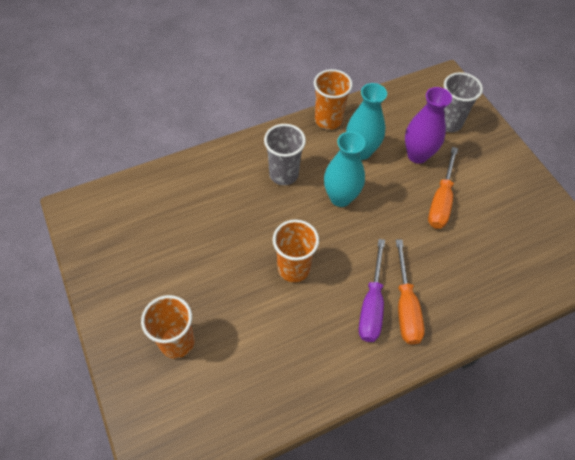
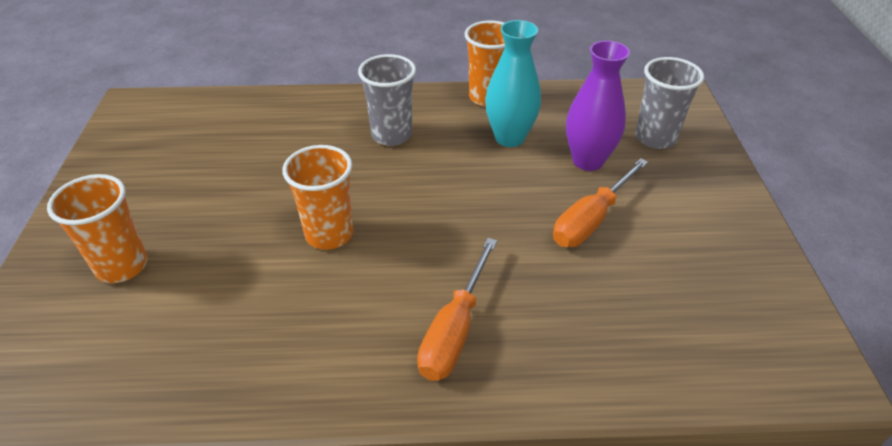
camera: 25 degrees right, 15 degrees down
turquoise vase [324,132,365,207] -> none
purple screwdriver [359,239,385,342] -> none

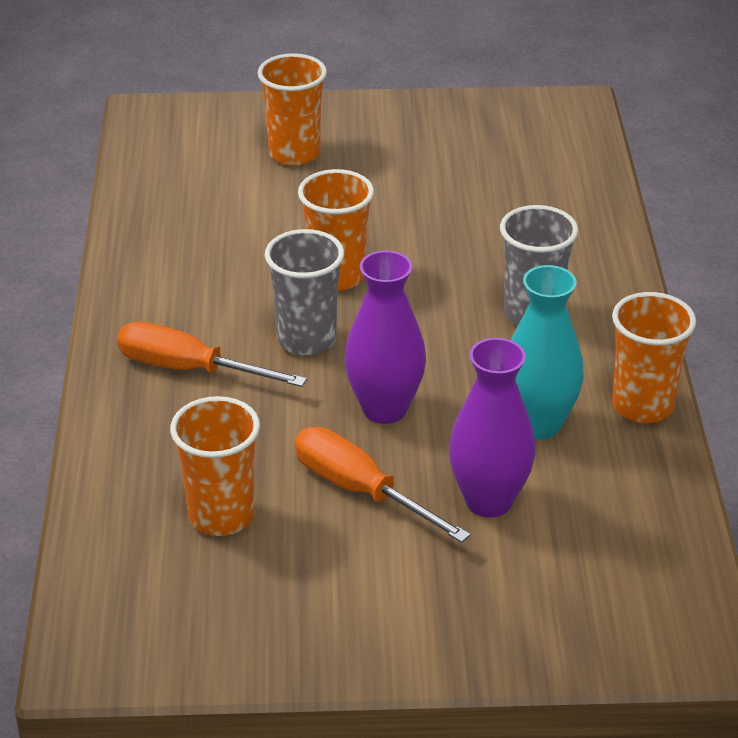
camera: 90 degrees right, 5 degrees down
grey cup [635,57,704,149] -> grey cup moved to [265,229,344,356]
none -> orange cup [170,396,260,536]
none -> purple vase [344,251,426,424]

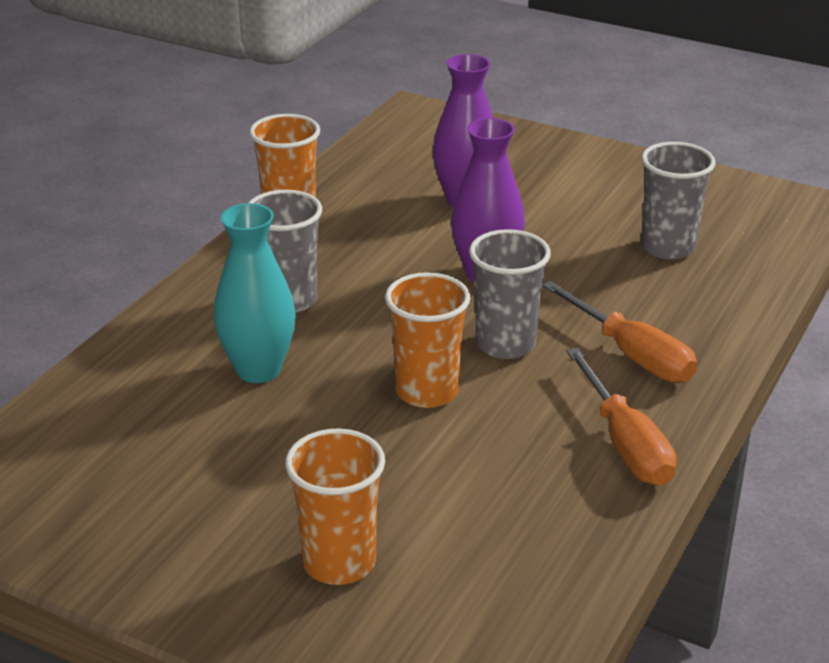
camera: 150 degrees left, 5 degrees down
orange cup [170,396,260,536] -> grey cup [641,142,716,259]
orange screwdriver [295,427,471,543] -> orange screwdriver moved to [566,347,677,486]
turquoise vase [511,265,584,440] -> turquoise vase moved to [214,203,296,383]

